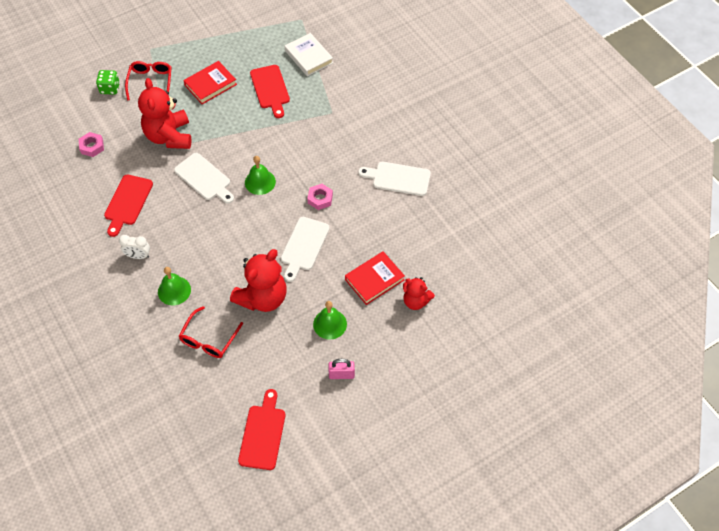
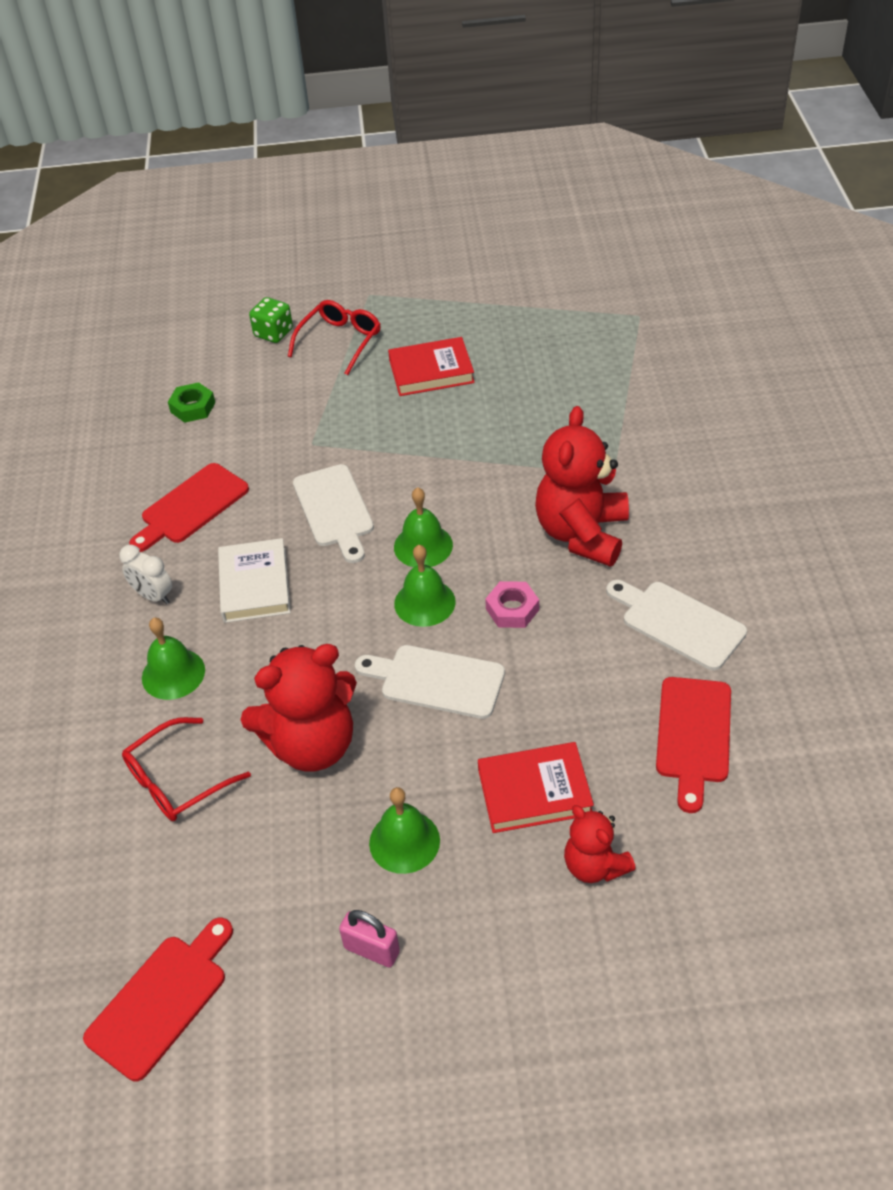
camera: 30 degrees right, 10 degrees down
pink nut [79,132,104,157] -> green nut [168,382,215,423]
red teddy bear [138,78,192,149] -> red teddy bear moved to [535,406,629,567]
red cutting board [250,65,290,118] -> red cutting board moved to [656,677,731,813]
white cutting board [281,217,330,282] -> white cutting board turned 60 degrees clockwise [355,645,505,719]
white book [285,33,333,76] -> white book moved to [218,538,291,623]
none -> green bell [394,545,456,627]

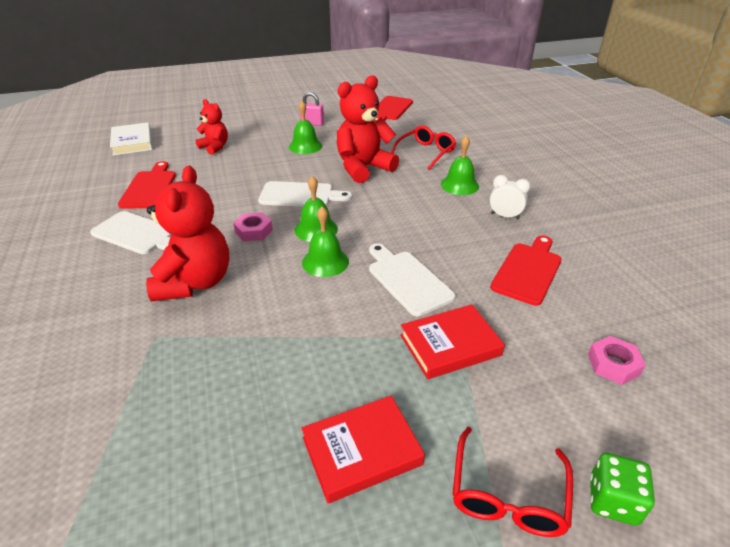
camera: 165 degrees right, 10 degrees down
green nut [168,382,215,423] -> pink nut [588,336,646,385]
white book [218,538,291,623] -> white book moved to [110,122,153,156]
red book [478,742,594,833] -> red book moved to [400,304,505,379]

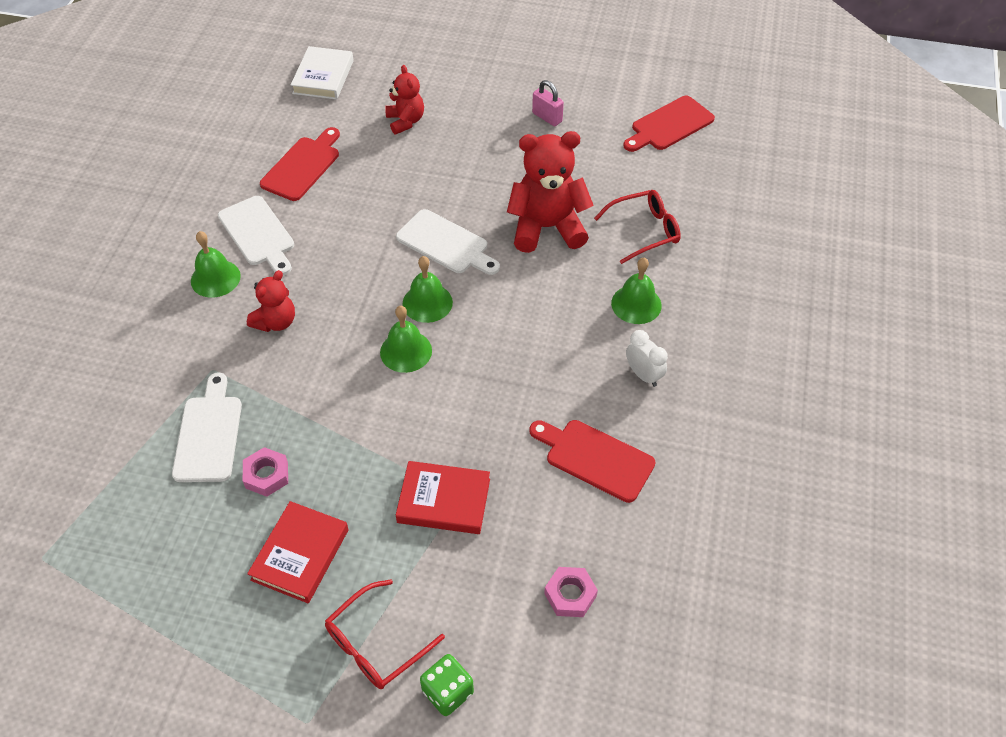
camera: 30 degrees right, 15 degrees up
red teddy bear [146,166,229,301] -> red teddy bear [247,270,295,332], size x0.57
pink nut [233,212,273,241] -> pink nut moved to [243,447,288,497]
green bell [289,101,322,154] -> green bell moved to [191,231,241,298]
red book [301,396,425,503] -> red book turned 75 degrees counterclockwise [247,501,349,603]
white cutting board [369,243,455,316] -> white cutting board moved to [172,372,242,482]
red cutting board [490,235,562,306] -> red cutting board turned 120 degrees counterclockwise [529,420,655,503]

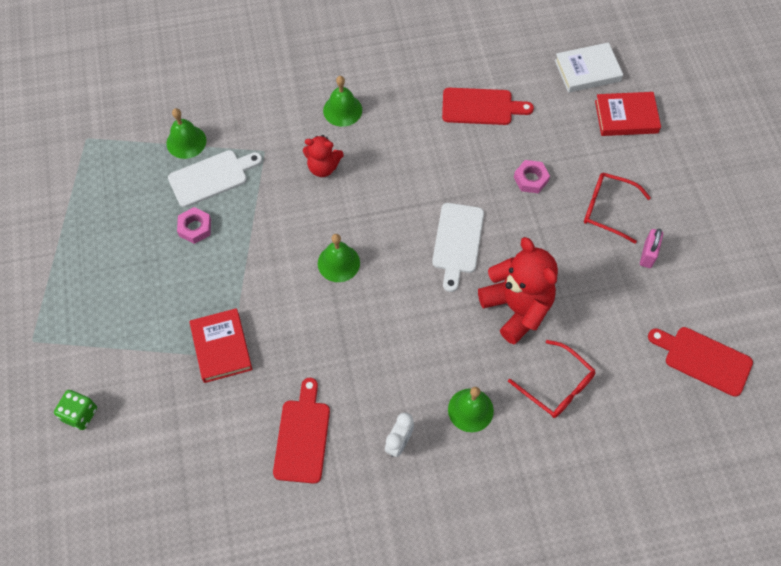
camera: 65 degrees right, 10 degrees up
white cutting board [218,196,294,275] -> none
red book [247,501,349,603] -> red book moved to [595,92,661,136]
red glasses [325,579,445,689] -> red glasses moved to [584,173,651,244]
red teddy bear [385,65,424,134] -> none
green bell [403,256,453,323] -> green bell moved to [166,108,206,159]
pink nut [544,567,598,617] -> pink nut moved to [514,160,550,193]

